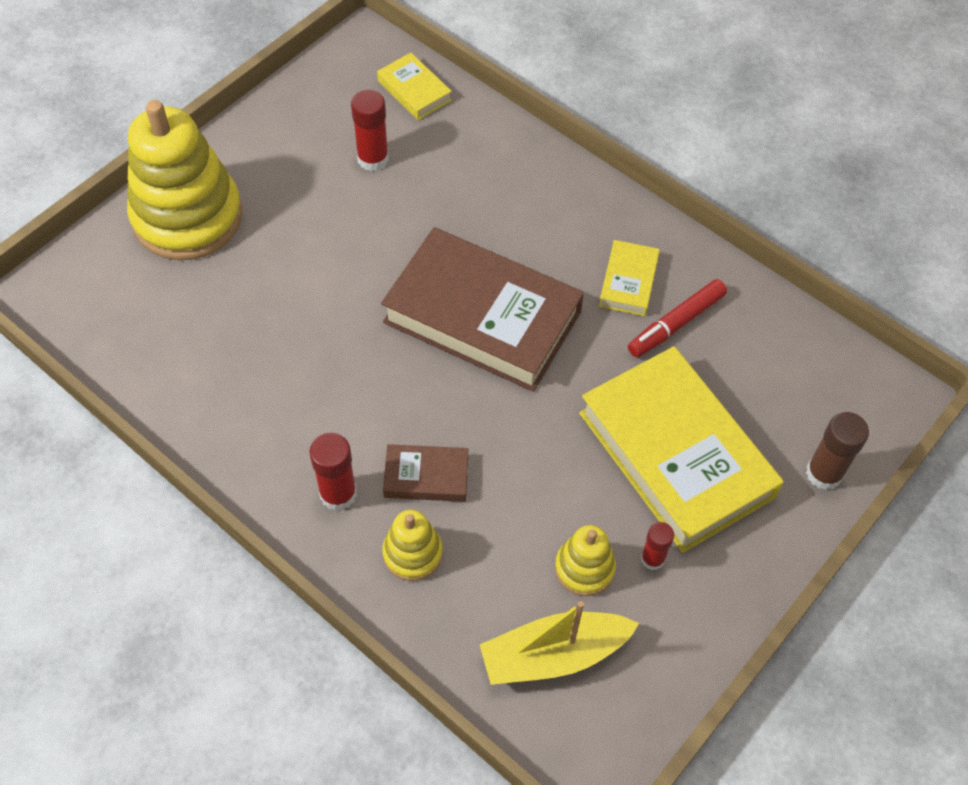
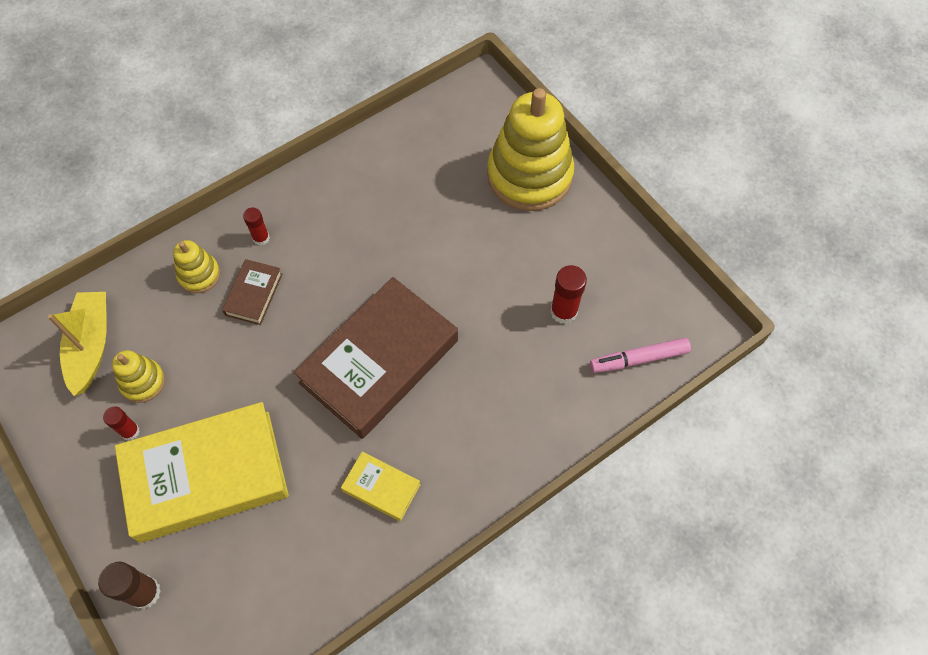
camera: 105 degrees right, 5 degrees up
red glue stick [309,433,357,511] -> red glue stick [243,207,270,245], size x0.64
yellow book [377,53,452,120] -> pink marker [590,338,691,373]
red marker [628,279,727,357] -> none

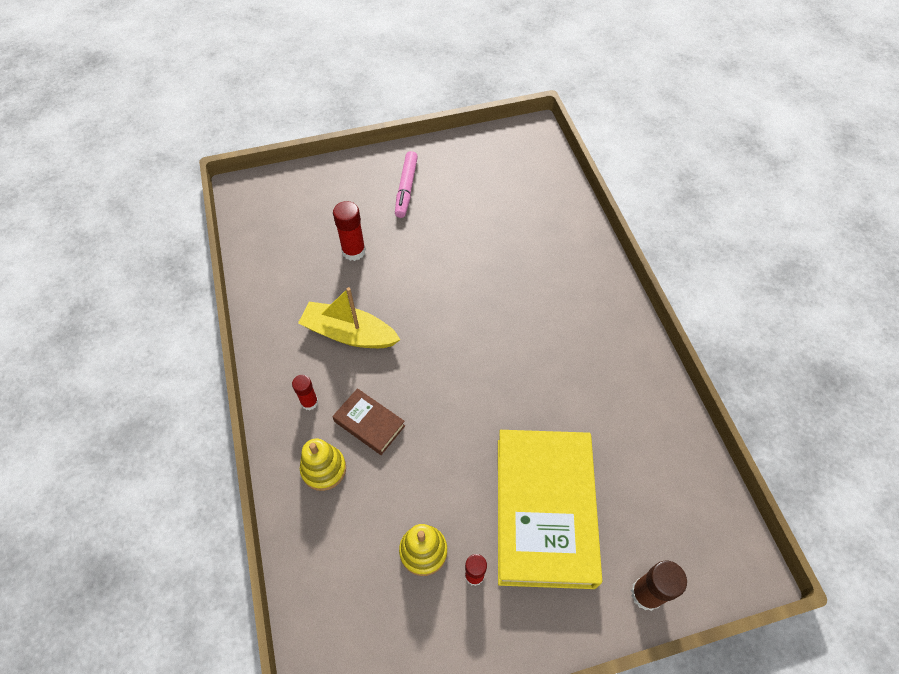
camera: 70 degrees left, 5 degrees down
yellow boat [48,292,107,396] -> yellow boat moved to [298,287,401,348]
brown book [294,277,458,439] -> none
yellow book [341,452,421,521] -> none
yellow stacking toy [487,88,574,211] -> none
red glue stick [550,265,587,324] -> red glue stick moved to [333,201,366,261]
pink marker [590,338,691,373] -> pink marker moved to [395,151,418,218]

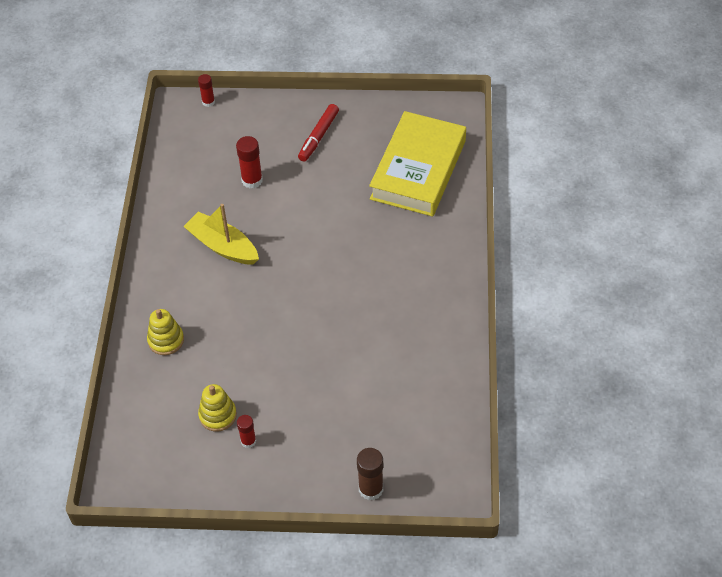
camera: 20 degrees right, 5 degrees down
red glue stick [292,375,318,410] -> red glue stick moved to [198,74,215,107]
brown book [332,388,405,455] -> none
pink marker [395,151,418,218] -> red marker [298,104,339,162]
yellow book [498,430,602,589] -> yellow book moved to [369,111,466,216]

